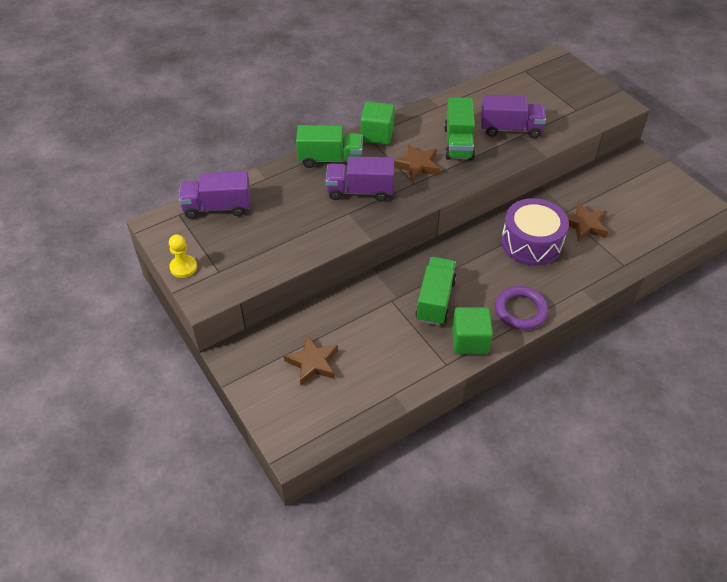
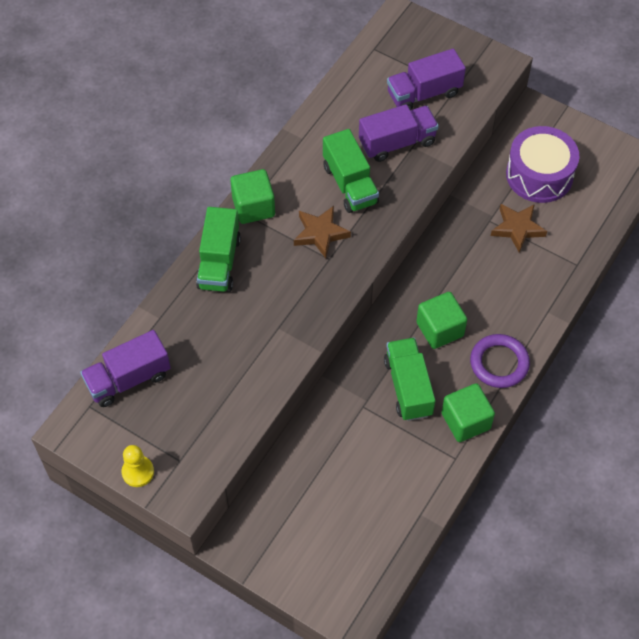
camera: 25 degrees left, 10 degrees up
brown star [284,335,338,385] -> none
green truck [296,125,363,168] -> green truck turned 120 degrees clockwise [196,207,241,292]
purple truck [326,156,394,201] -> purple truck moved to [387,48,466,111]
purple drum [501,198,569,266] -> purple drum moved to [506,126,579,203]
none -> green cube [416,292,467,349]

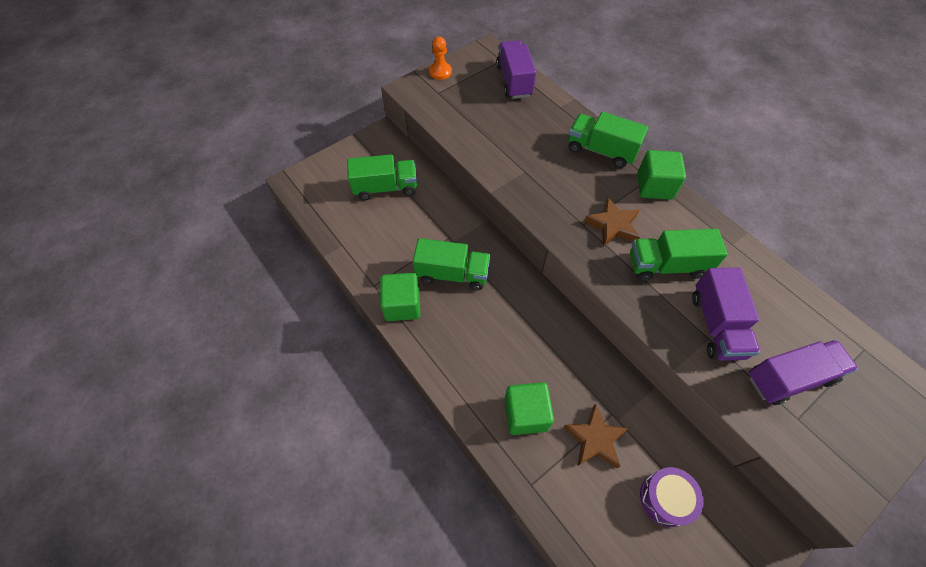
camera: 110 degrees right, 0 degrees up
yellow pawn [121,445,154,487] -> orange pawn [429,37,452,80]
purple truck [387,48,466,111] -> purple truck turned 75 degrees clockwise [749,340,858,405]
green cube [416,292,467,349] -> green cube moved to [504,382,554,435]
purple ring [470,334,530,388] -> none
purple drum [506,126,579,203] -> purple drum [640,467,704,527], size x0.62
none -> green truck [347,154,417,200]

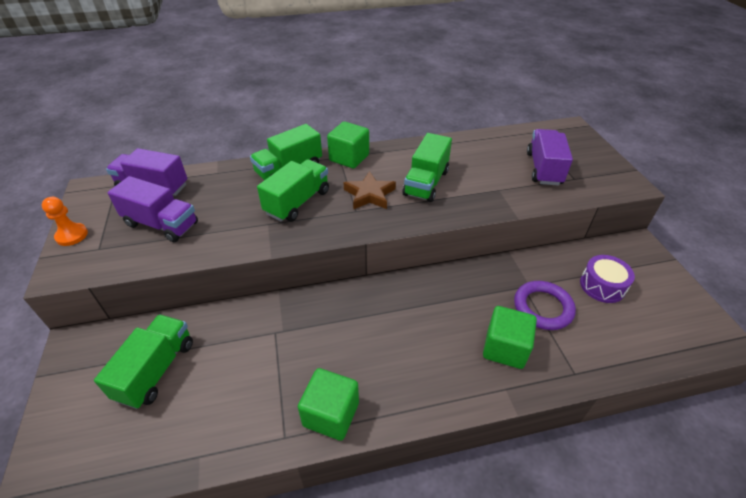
camera: 65 degrees left, 15 degrees down
green truck [413,238,490,290] -> green truck moved to [257,159,329,222]
brown star [563,404,629,468] -> purple ring [514,281,576,330]
purple truck [692,268,760,361] -> purple truck moved to [107,176,198,242]

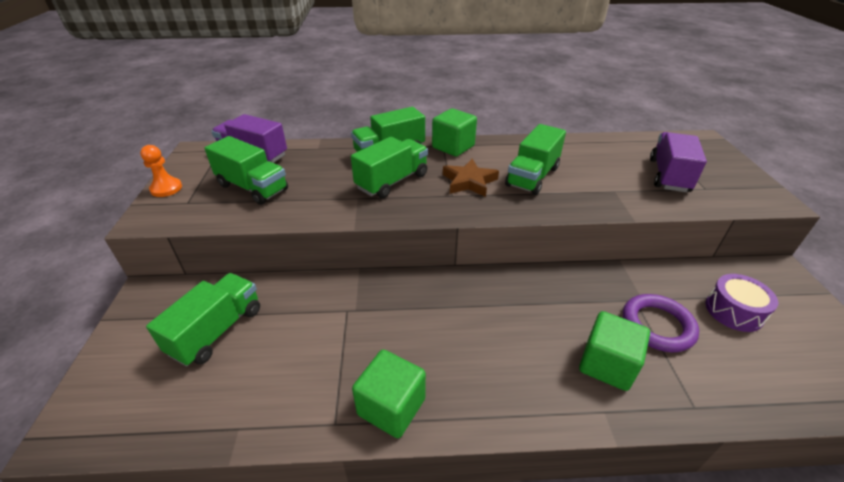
camera: 10 degrees right, 5 degrees down
purple truck [107,176,198,242] -> green truck [204,136,288,205]

